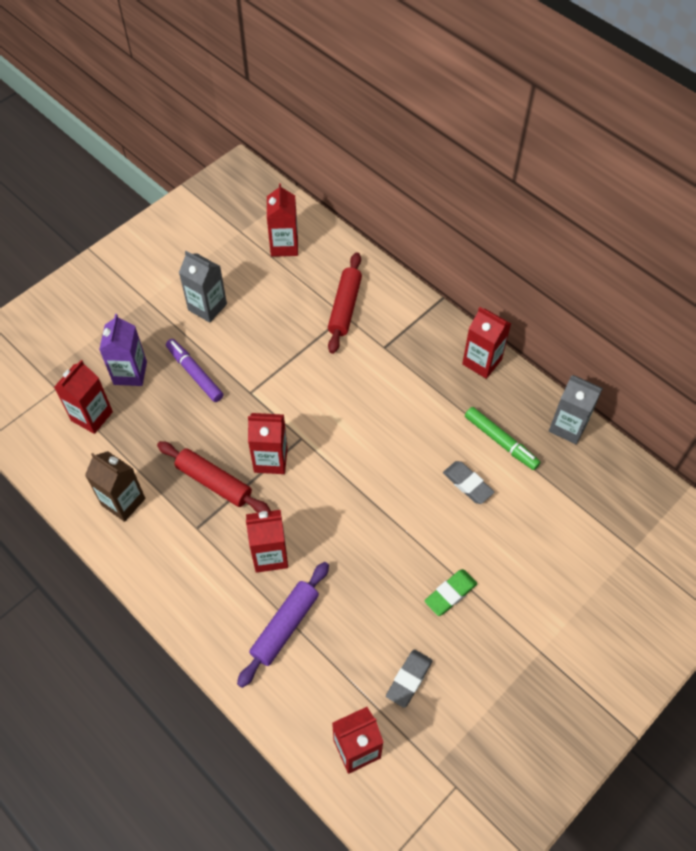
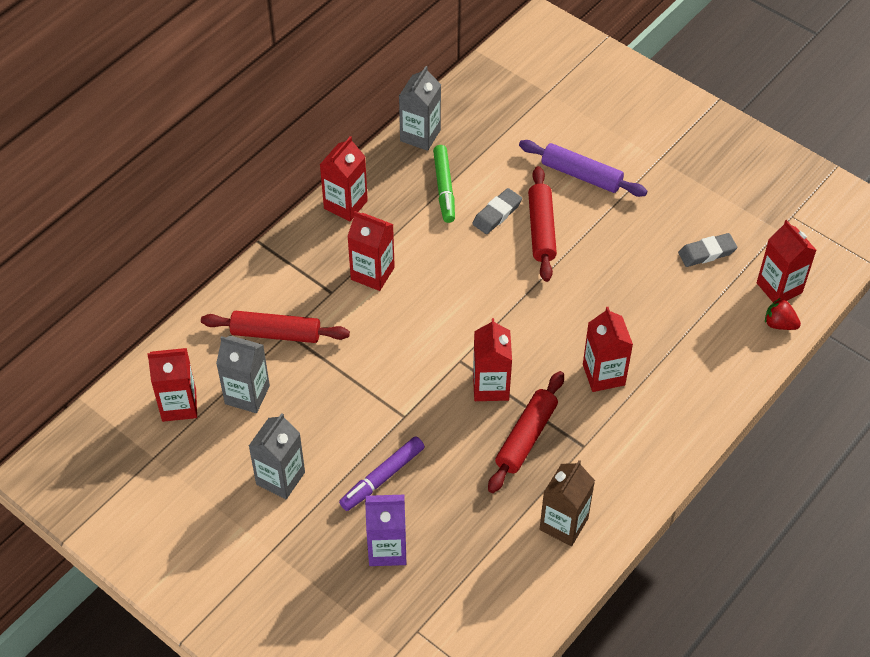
camera: 95 degrees left, 5 degrees down
red carton [54,360,113,434] -> red carton moved to [347,211,395,291]
purple rolling pin [237,562,329,688] -> purple rolling pin moved to [519,140,647,197]
grey eraser [386,650,432,708] -> grey eraser turned 45 degrees counterclockwise [678,233,737,267]
green eraser [424,569,477,616] -> none
green marker [465,407,540,470] -> green marker turned 135 degrees clockwise [433,145,455,223]
none -> grey carton [216,335,270,413]
none -> red rolling pin [528,166,557,282]
none -> red strawberry [765,298,801,330]

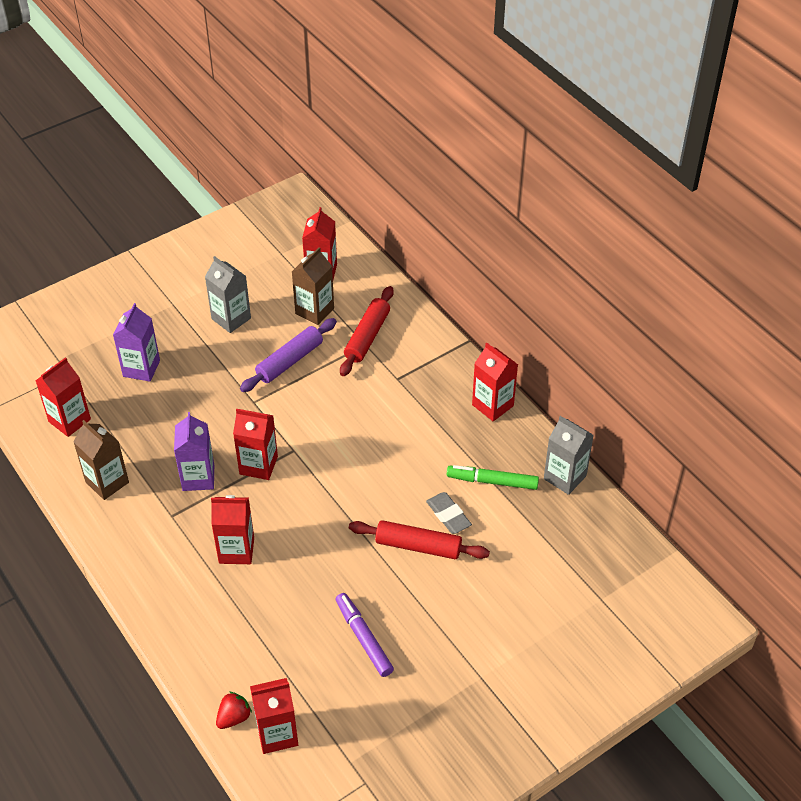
camera: 105 degrees right, 5 degrees down
grey carton [216,335,270,413] -> brown carton [292,247,334,325]
purple marker [339,436,425,511] -> purple marker moved to [335,593,394,677]
red carton [347,211,395,291] -> red carton moved to [35,357,91,437]
red rolling pin [488,371,564,493] -> purple carton [174,412,214,491]
purple rolling pin [519,140,647,197] -> purple rolling pin moved to [240,318,337,392]
grey eraser [678,233,737,267] -> none

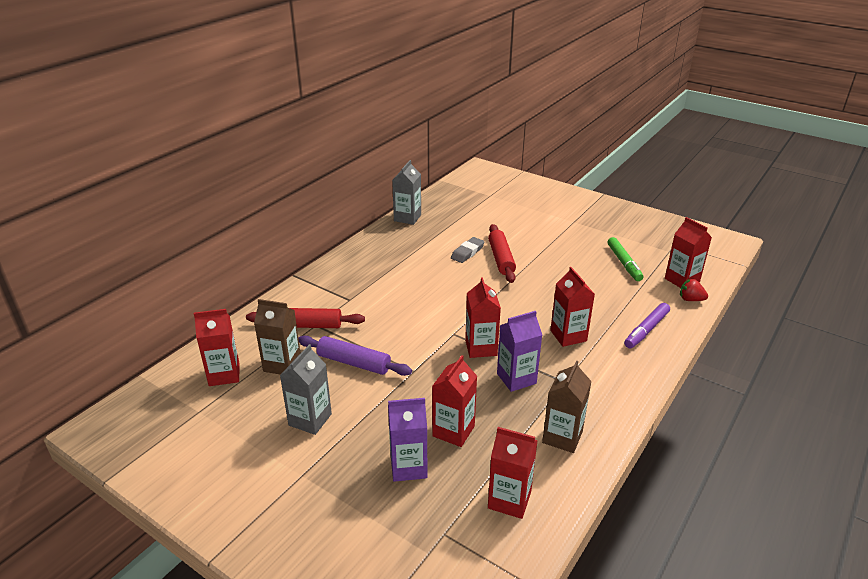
camera: 110 degrees left, 15 degrees down
purple marker [335,593,394,677] -> purple marker moved to [624,303,670,349]
green marker [447,465,539,490] -> green marker moved to [608,237,644,281]
red carton [472,343,518,421] -> red carton moved to [432,355,477,447]

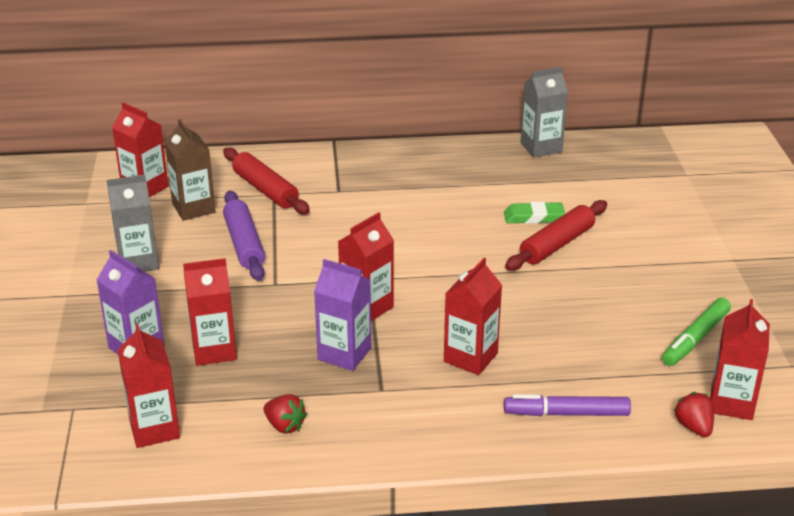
camera: 50 degrees right, 0 degrees up
grey eraser [451,237,485,263] -> green eraser [504,201,565,224]
brown carton [542,360,592,453] -> red strawberry [263,394,307,434]

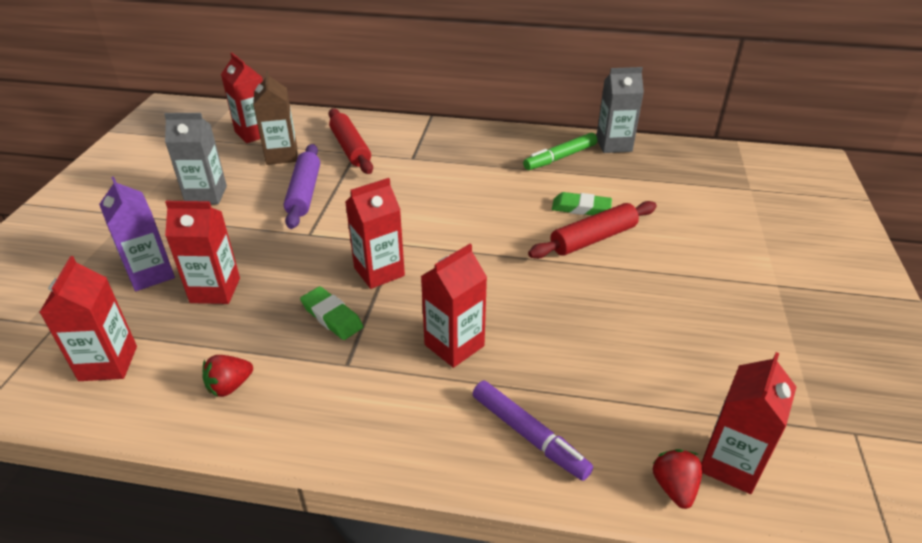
camera: 15 degrees right, 5 degrees up
red strawberry [263,394,307,434] -> red strawberry turned 90 degrees clockwise [203,355,253,397]
purple carton [314,259,371,371] -> green eraser [300,287,363,340]
purple marker [504,394,631,416] -> purple marker turned 150 degrees counterclockwise [473,381,593,481]
green marker [662,298,731,366] -> green marker moved to [523,133,597,170]

